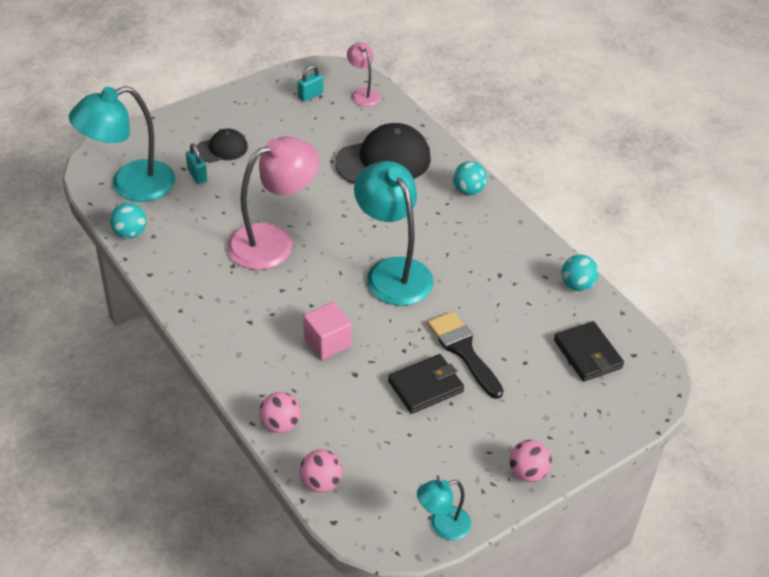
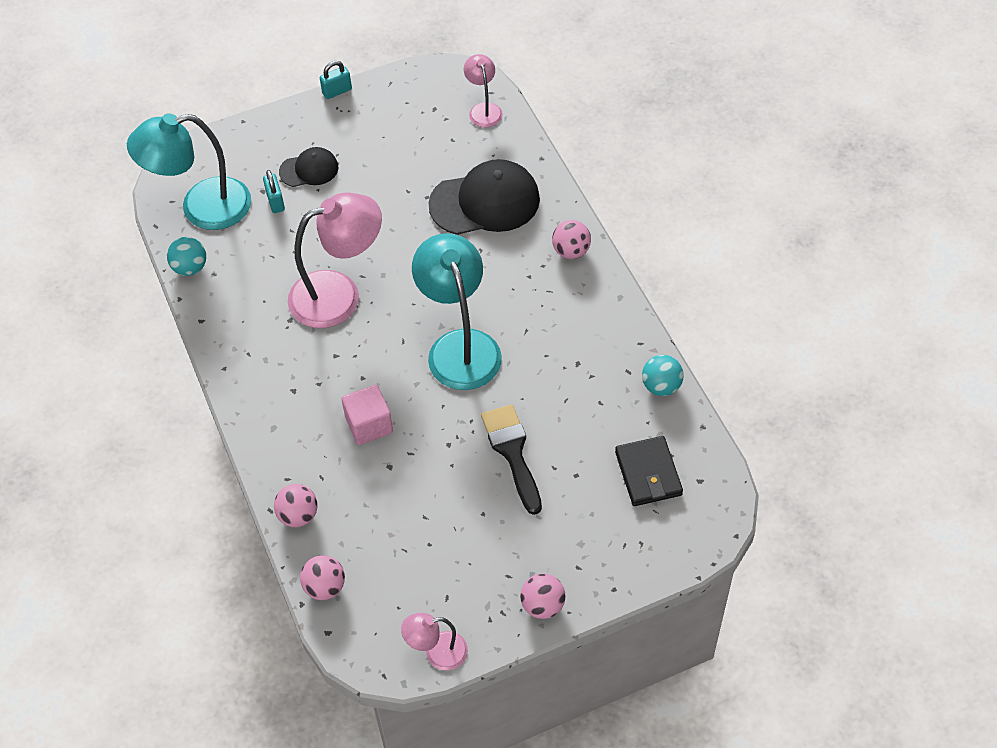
camera: 15 degrees right, 10 degrees up
turquoise padlock [298,65,323,102] -> turquoise padlock moved to [320,61,352,99]
black wallet [388,354,464,414] -> none
turquoise lamp [417,480,471,540] -> pink lamp [401,613,468,670]
turquoise ball [453,161,487,195] -> pink ball [552,220,591,259]

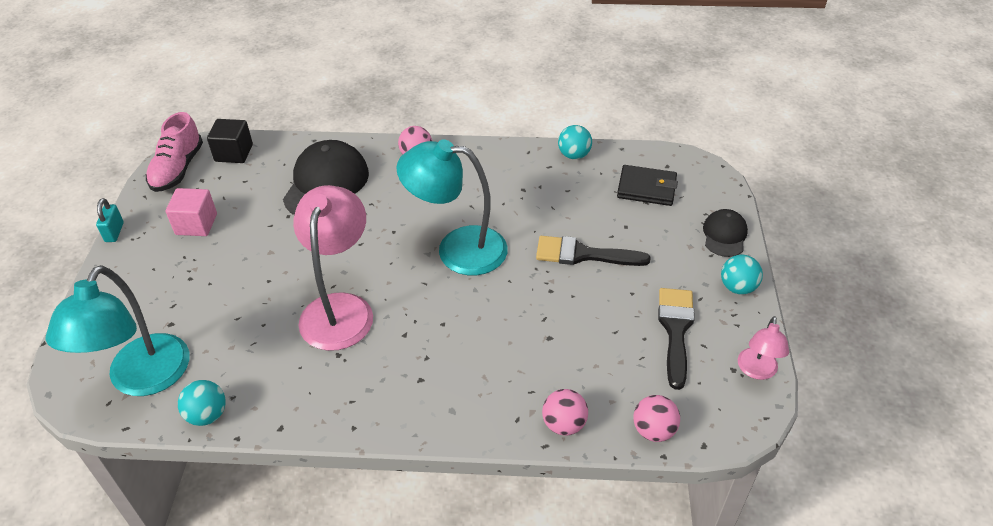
camera: 65 degrees left, 10 degrees down
turquoise padlock [263,170,285,213] -> none
black cap [279,147,338,187] -> black cap moved to [703,209,748,257]
pink cube [341,385,393,445] -> pink cube moved to [166,188,217,236]
pink lamp [464,54,503,128] -> black cube [207,119,253,163]
pink ball [520,573,566,619] -> turquoise ball [721,255,763,294]
none -> pink shoe [146,112,203,192]
none -> black brush [658,288,695,390]

